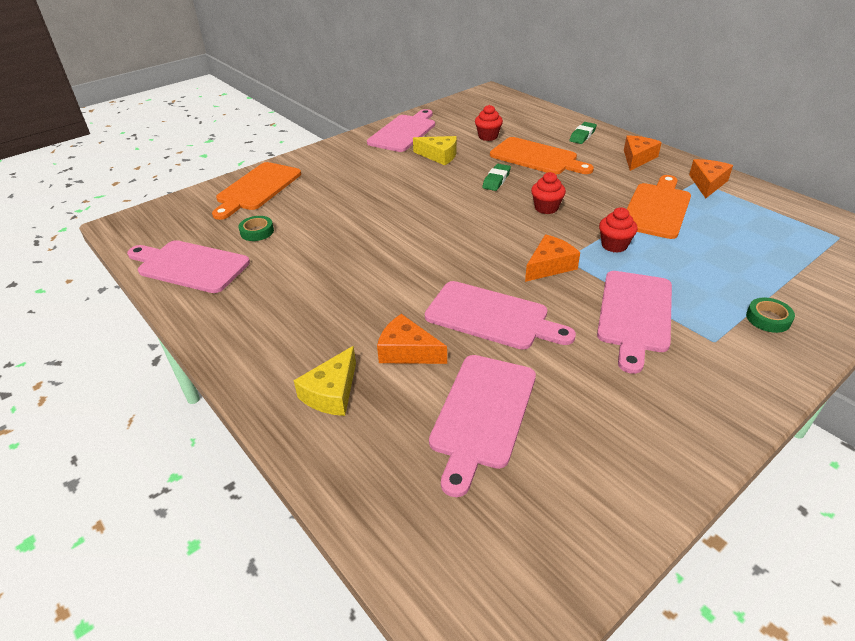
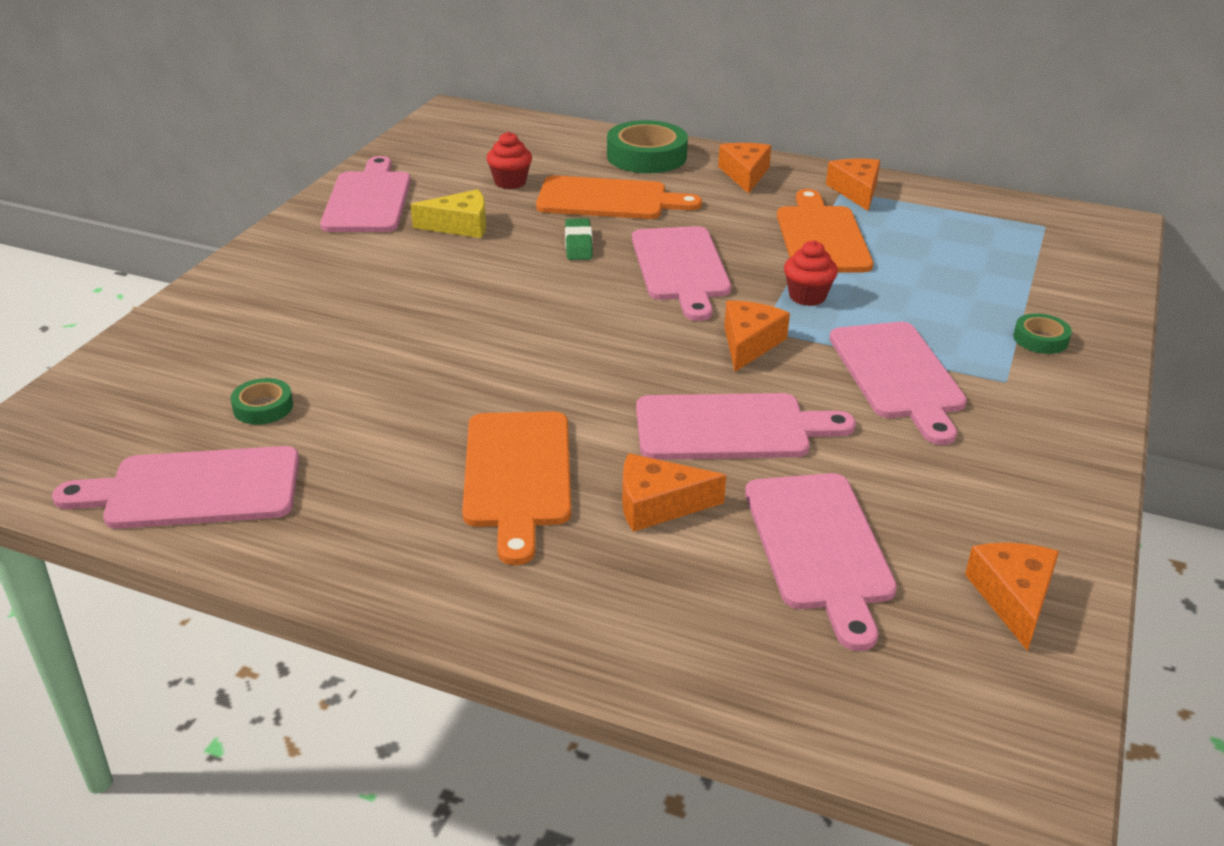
camera: 30 degrees left, 5 degrees down
orange cutting board [212,162,301,220] -> orange cutting board moved to [462,412,571,565]
yellow cheese [293,346,356,416] -> none
red cupcake [531,172,566,214] -> pink cutting board [632,226,731,321]
green eraser [569,122,597,144] -> green tape [607,120,688,173]
none -> orange cheese [965,543,1059,651]

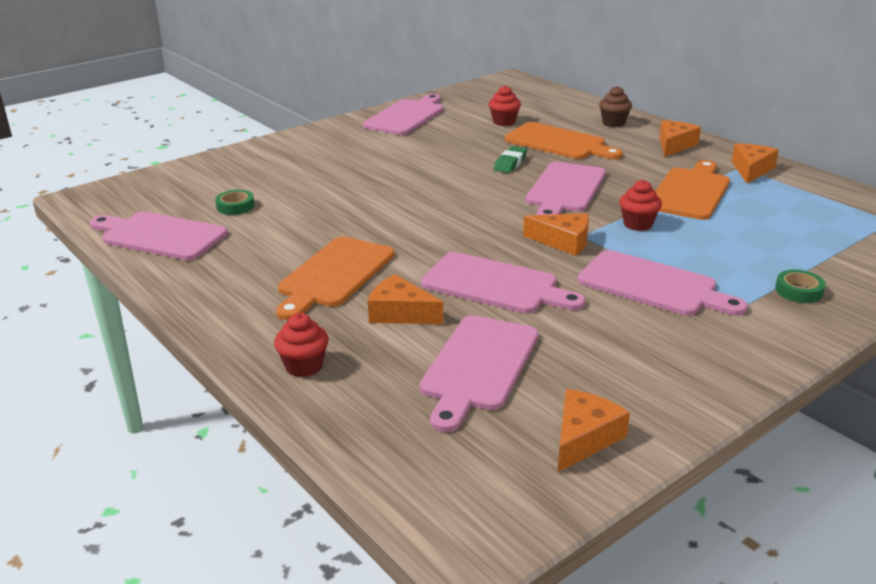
camera: 30 degrees right, 5 degrees down
yellow cheese [411,189,486,238] -> none
green tape [607,120,688,173] -> brown cupcake [599,86,632,127]
orange cheese [724,300,790,372] -> orange cheese turned 60 degrees clockwise [523,213,589,256]
pink cutting board [829,322,967,445] -> pink cutting board turned 75 degrees counterclockwise [577,250,748,316]
none -> red cupcake [274,313,328,377]

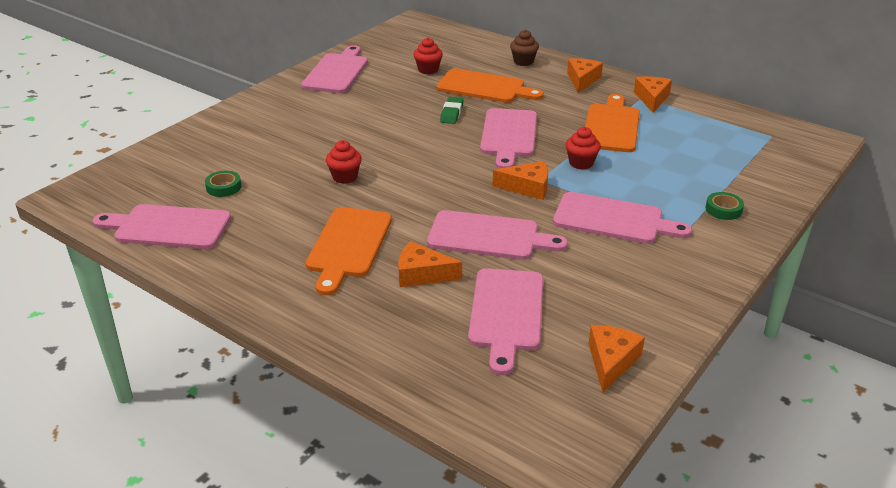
camera: 15 degrees left, 5 degrees up
red cupcake [274,313,328,377] -> red cupcake moved to [326,140,362,184]

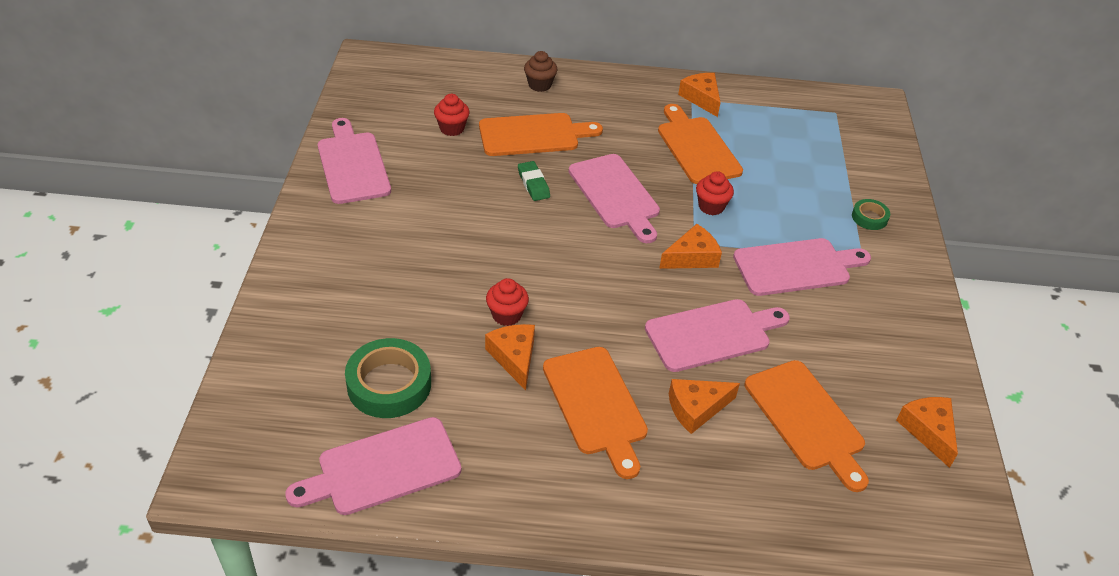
camera: 35 degrees left, 10 degrees up
green tape [205,171,241,197] -> green tape [345,338,431,418], size x1.94
pink cutting board [468,268,543,375] -> orange cutting board [745,360,869,492]
orange cheese [567,58,603,93] -> orange cheese moved to [485,324,535,390]

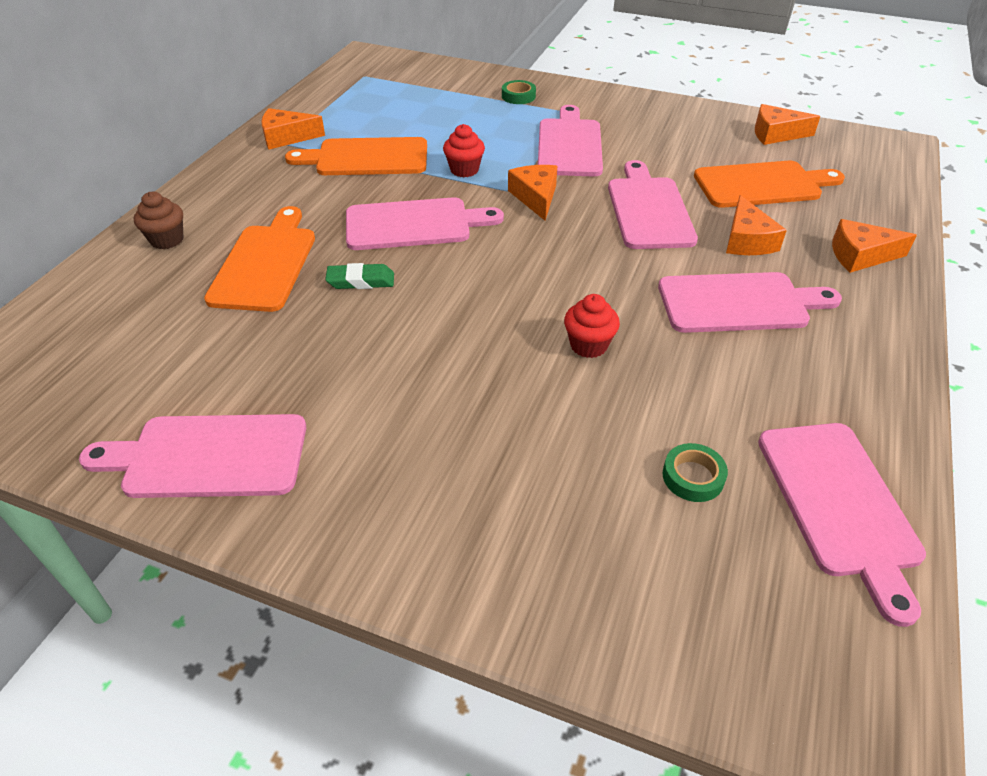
camera: 70 degrees left, 0 degrees up
green tape [345,338,431,418] -> green tape [663,443,728,502], size x0.52
red cupcake [434,94,470,136] -> none
orange cheese [485,324,535,390] -> orange cheese moved to [832,219,917,273]
orange cutting board [543,347,648,479] -> pink cutting board [658,272,842,333]

